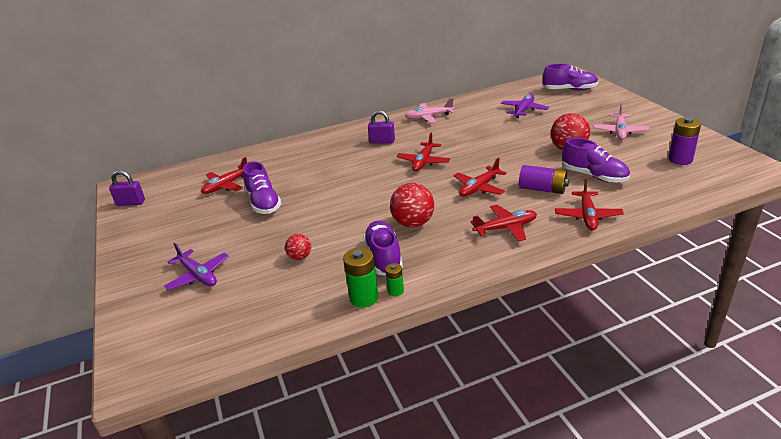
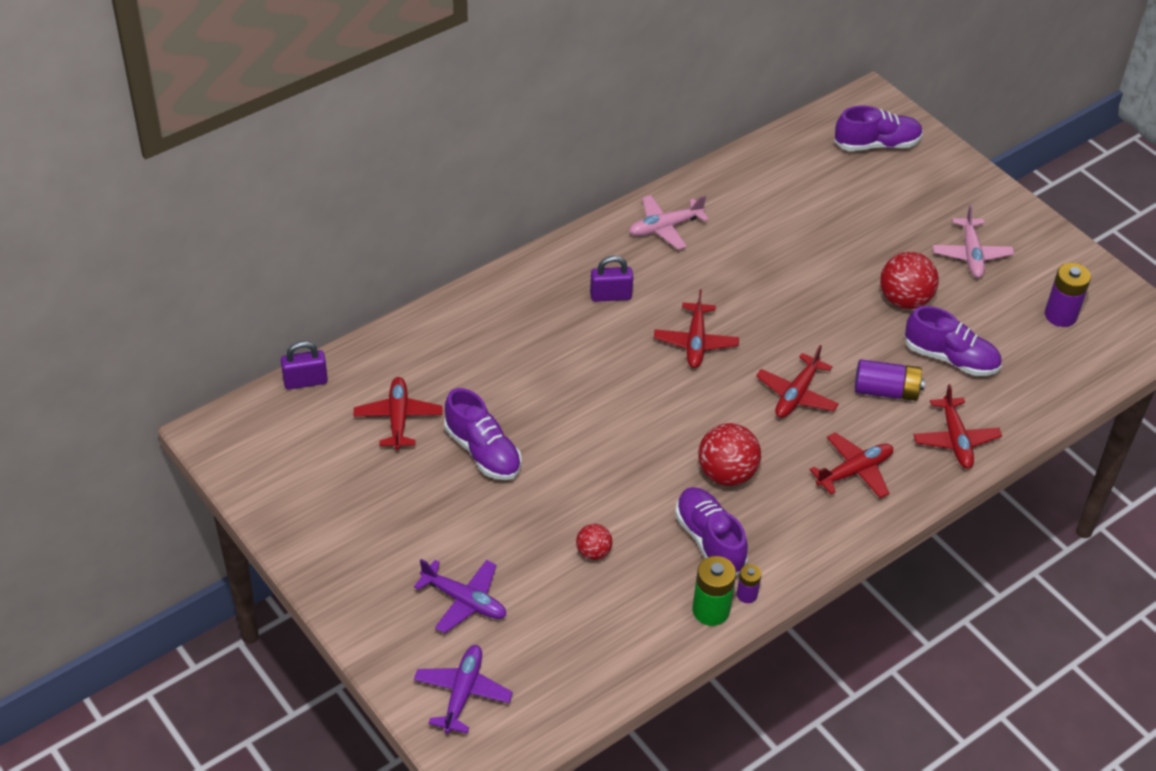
camera: 20 degrees left, 15 degrees up
purple padlock [109,170,145,206] -> purple padlock moved to [281,341,328,390]
red plane [201,157,247,194] -> red plane turned 150 degrees clockwise [354,377,443,450]
green battery [385,263,404,296] -> purple battery [737,564,761,603]
purple plane [501,94,549,118] -> purple plane moved to [414,645,513,734]

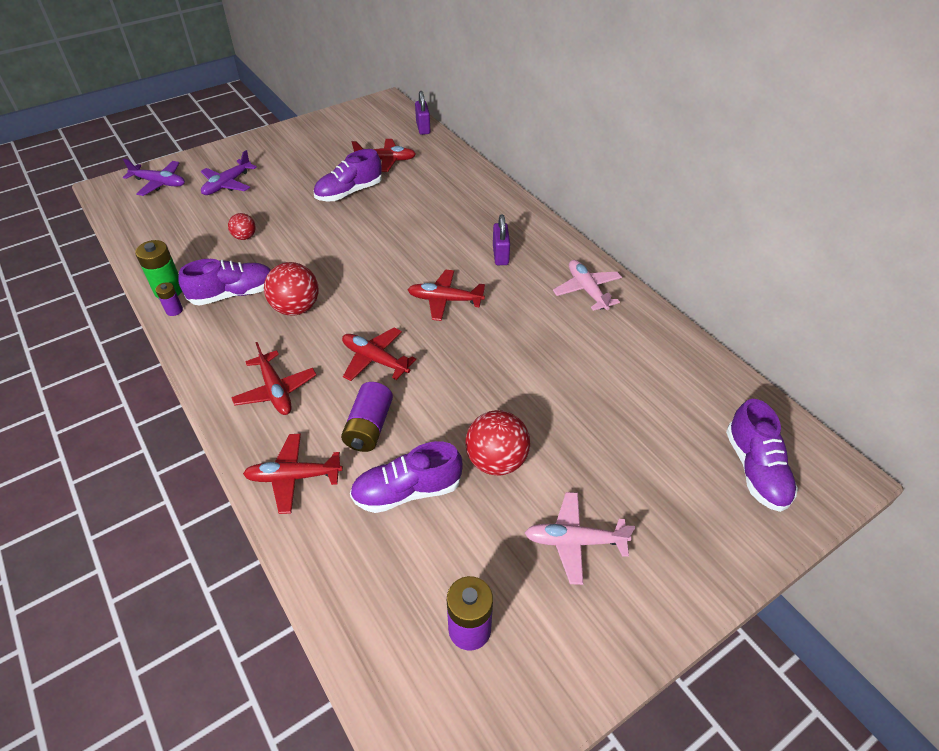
camera: 95 degrees right, 0 degrees up
purple shoe [905,306,1001,376] -> purple shoe turned 45 degrees clockwise [350,441,463,513]

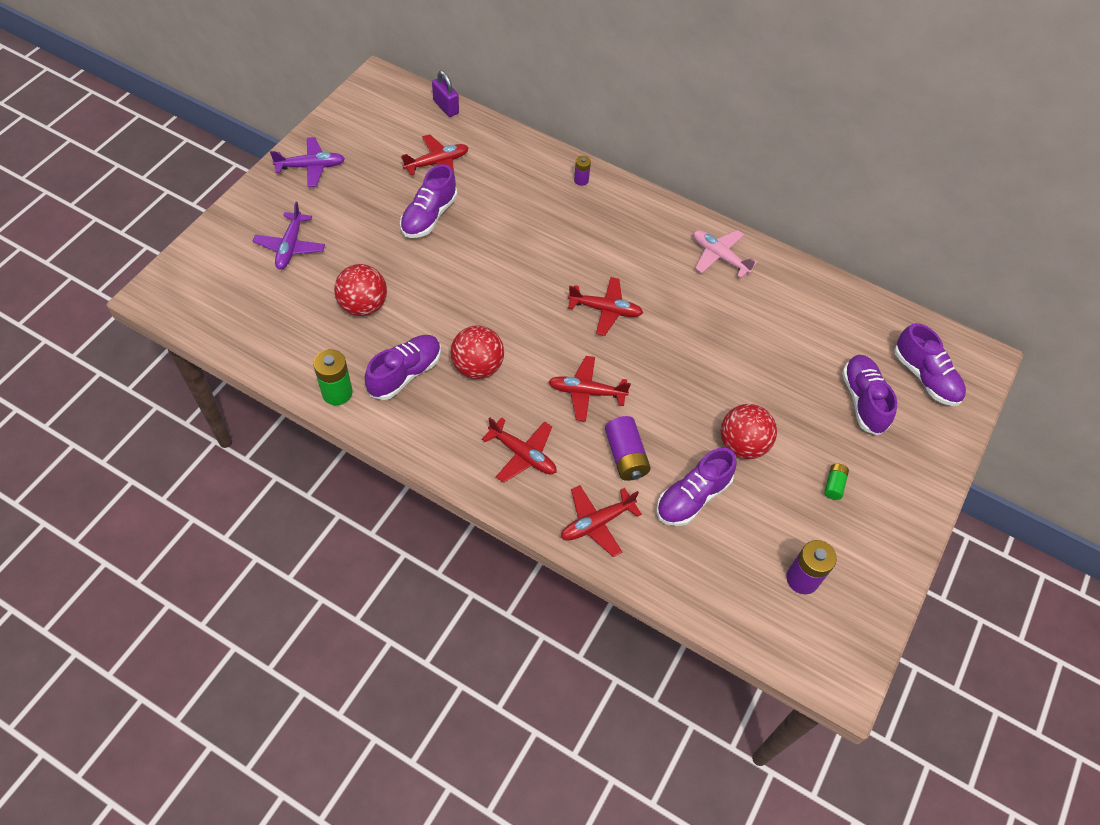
camera: 30 degrees left, 10 degrees up
purple plane [123,159,185,196] -> purple plane moved to [270,137,345,187]
purple battery [155,282,183,316] -> purple battery moved to [574,156,591,186]
red ball [228,213,256,240] -> red ball [334,264,387,316], size x1.79
red plane [408,270,485,321] -> red plane turned 150 degrees counterclockwise [568,277,643,336]
purple padlock [493,215,510,265] -> none
pink plane [525,492,635,585] -> green battery [824,464,849,500]
none -> purple shoe [842,355,897,435]

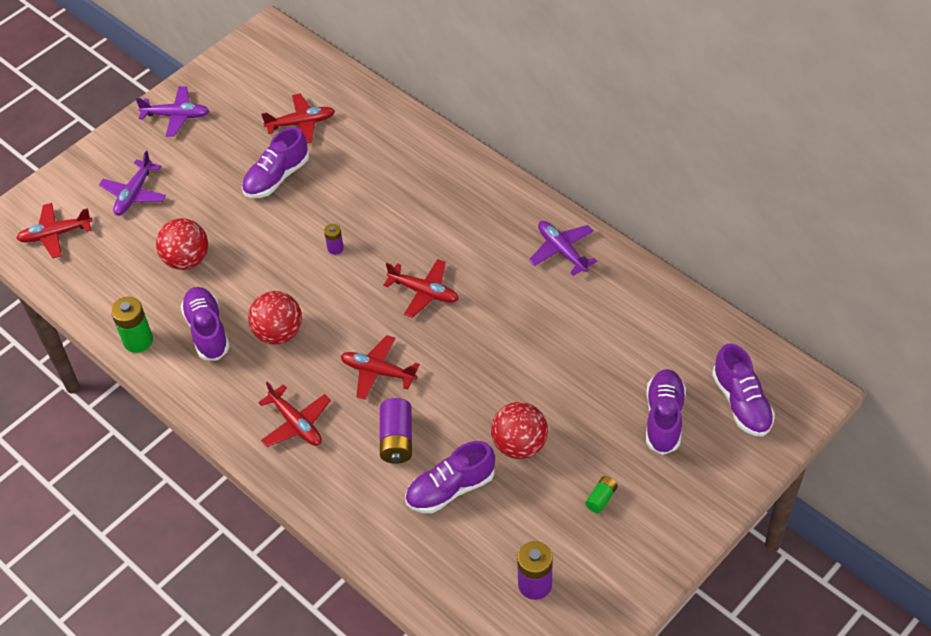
camera: 20 degrees right, 5 degrees down
purple shoe [365,335,441,400] -> purple shoe turned 75 degrees counterclockwise [180,287,230,361]
purple padlock [432,71,459,117] -> none
red plane [561,485,642,557] -> red plane moved to [16,203,93,258]
purple battery [574,156,591,186] -> purple battery moved to [324,224,344,255]
pink plane [693,230,758,278] -> purple plane [529,221,597,276]

